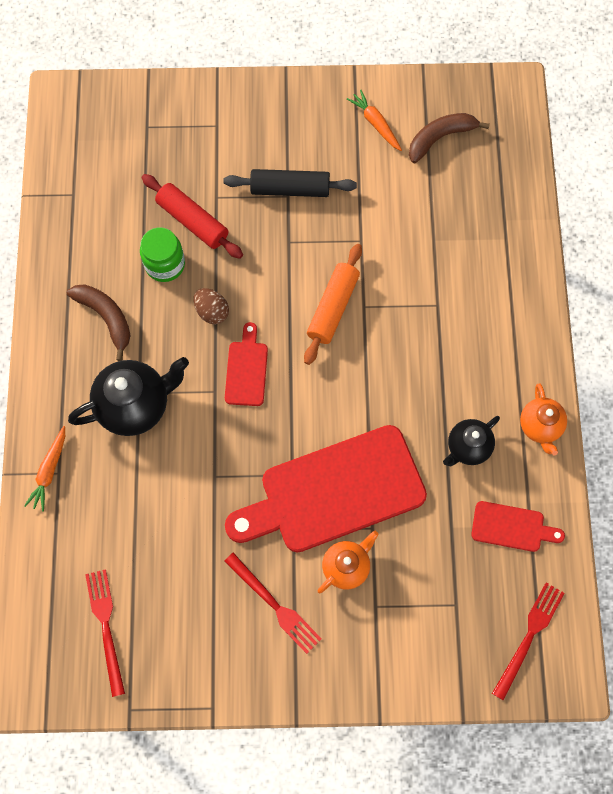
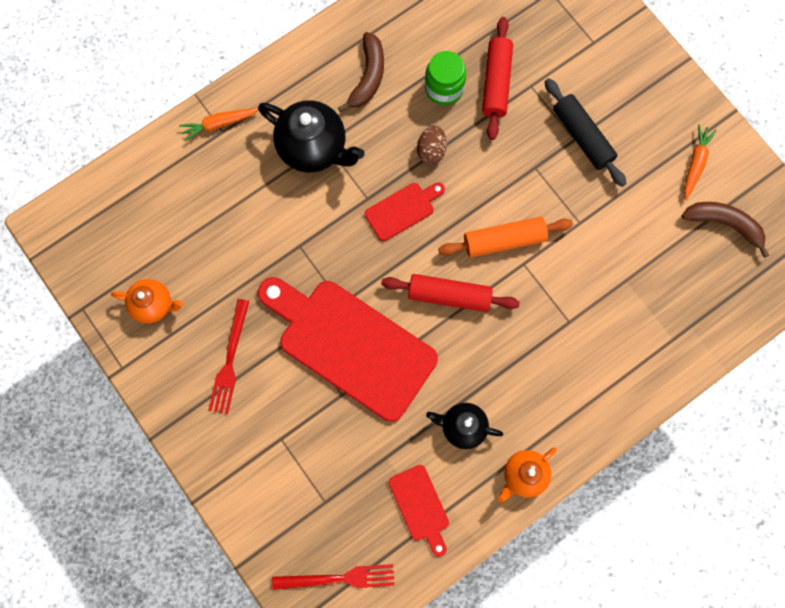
camera: 55 degrees right, 5 degrees up
red fork [85,569,125,697] -> none
orange teapot [318,531,379,593] -> orange teapot moved to [111,279,183,324]
none -> red rolling pin [381,274,520,312]

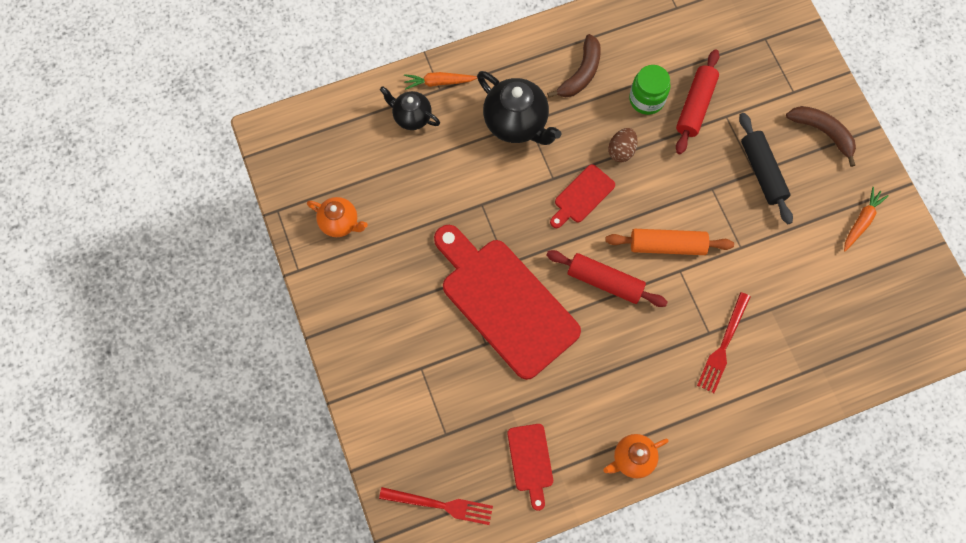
camera: 15 degrees right, 5 degrees down
red fork [209,299,249,414] -> red fork moved to [697,292,750,393]
red cutting board [365,182,445,241] -> red cutting board turned 150 degrees clockwise [550,164,615,228]
black teapot [426,403,503,449] -> black teapot moved to [380,86,440,130]
brown banana [682,202,769,258] -> brown banana moved to [786,106,856,167]

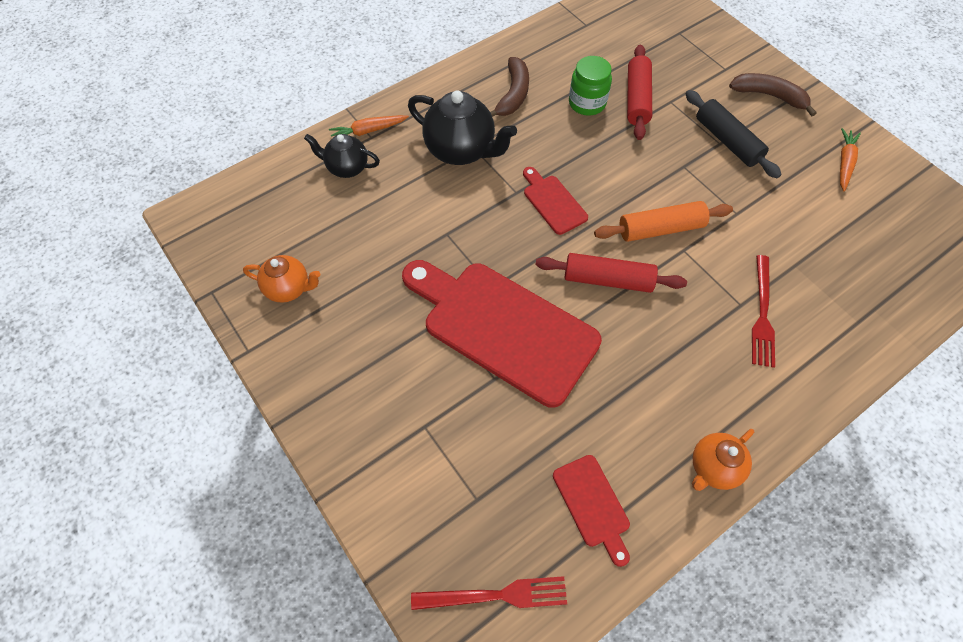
camera: 15 degrees left, 10 degrees down
red cutting board [550,164,615,228] -> red cutting board turned 120 degrees clockwise [523,167,588,235]
brown egg [608,128,638,162] -> none

